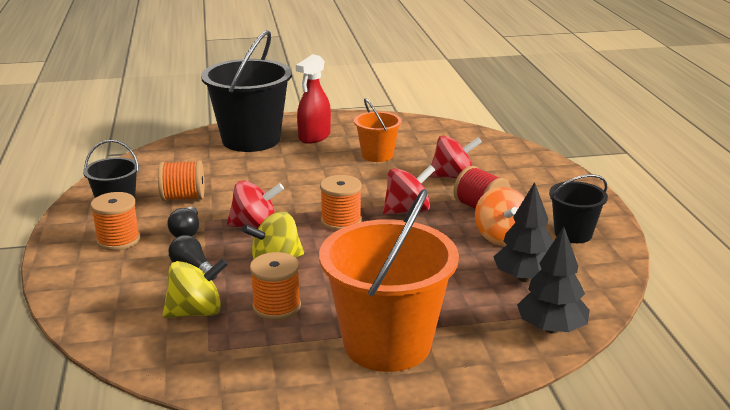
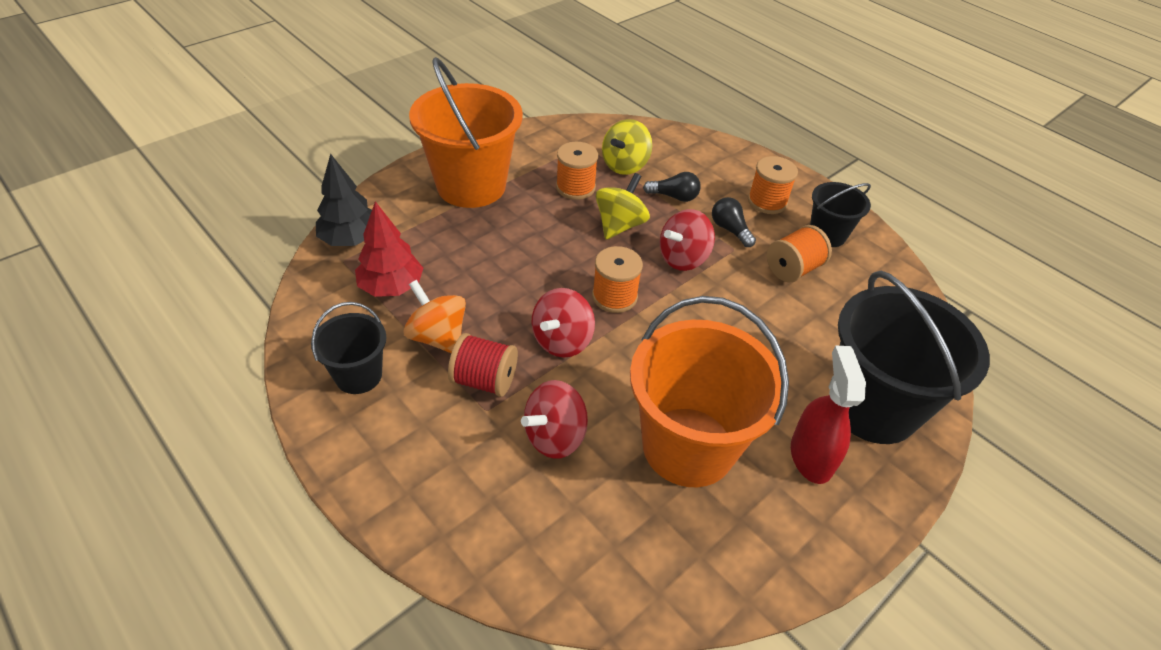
camera: 145 degrees right, 20 degrees up
orange bucket [354,98,402,162] -> orange bucket [630,296,789,487], size x1.93
black tree [494,182,553,282] -> red tree [355,201,423,297]

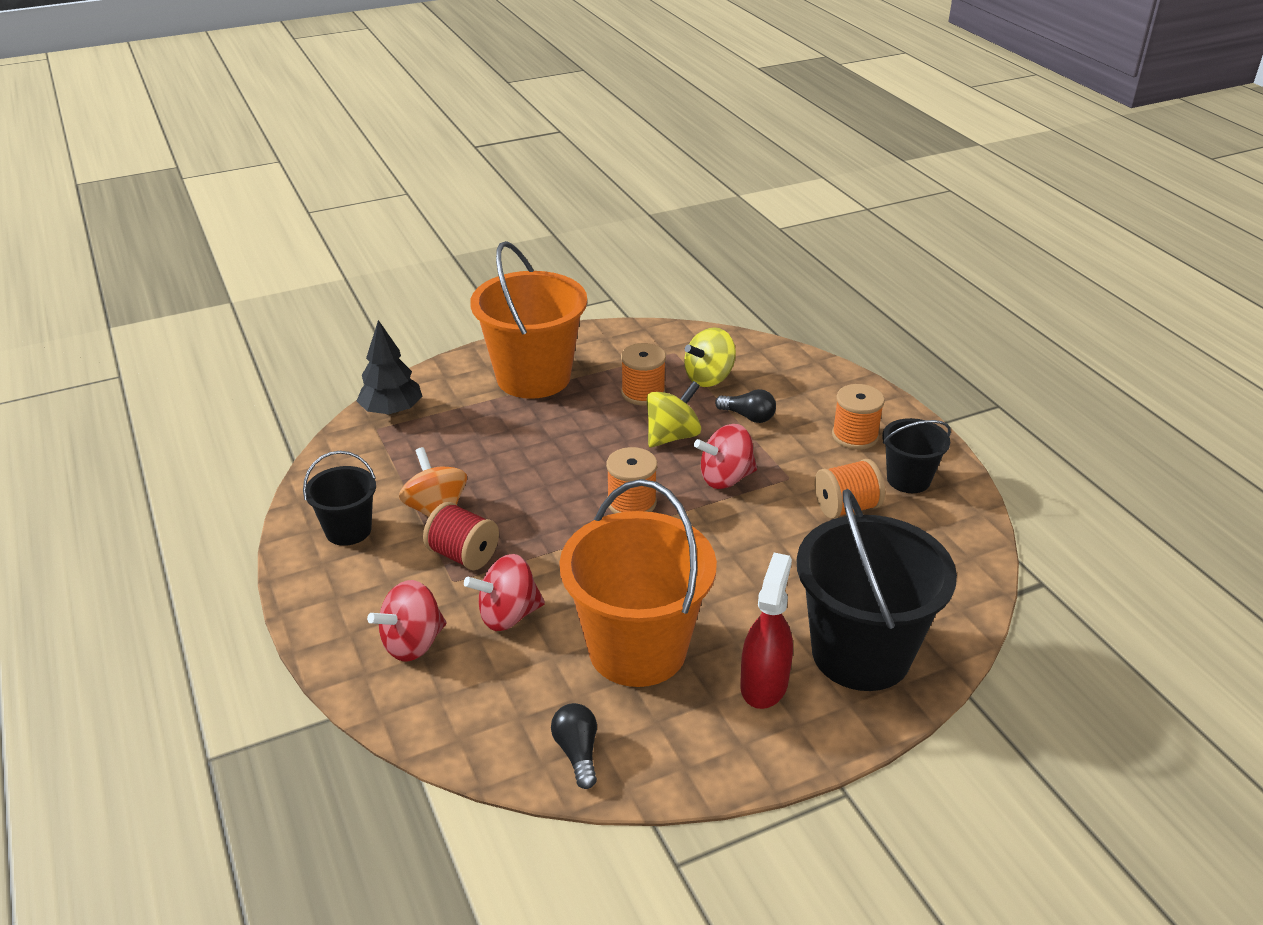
camera: 20 degrees right, 10 degrees down
red tree [355,201,423,297] -> none
red spinning top [531,288,595,358] -> red spinning top moved to [367,580,446,662]
black light bulb [712,197,756,247] -> black light bulb moved to [551,703,597,789]

